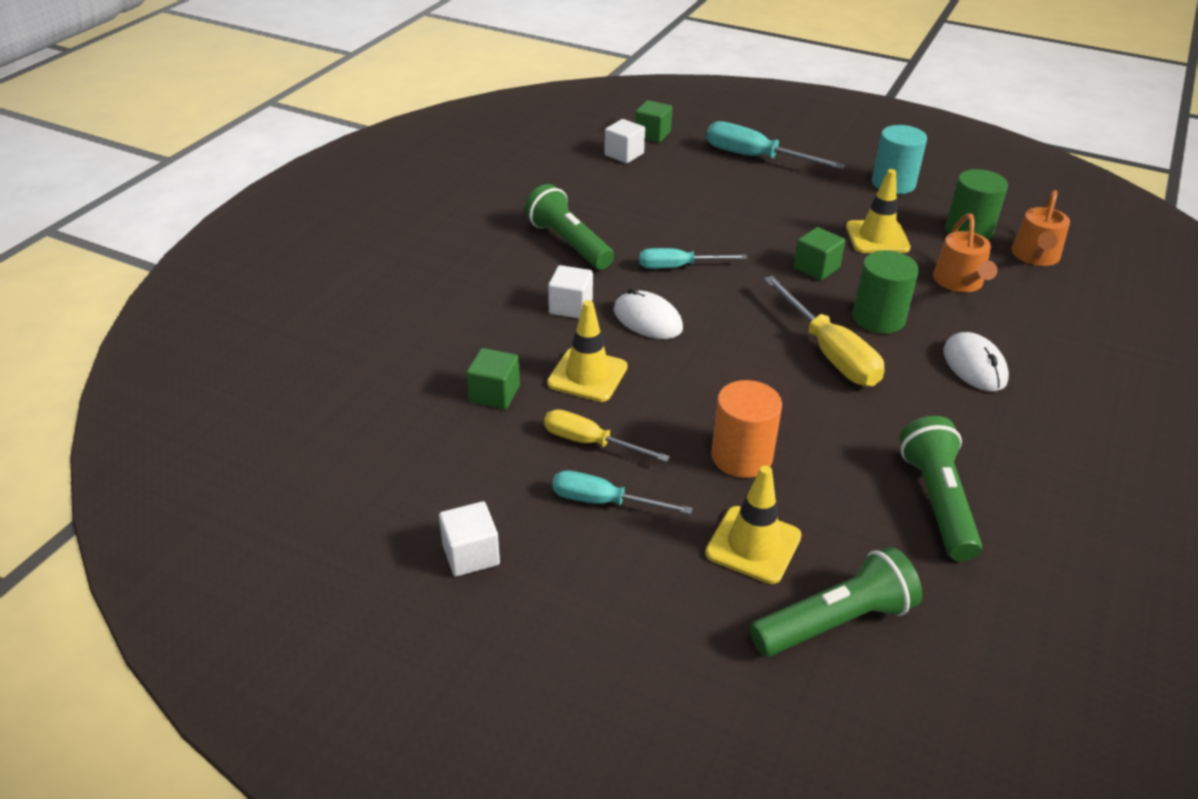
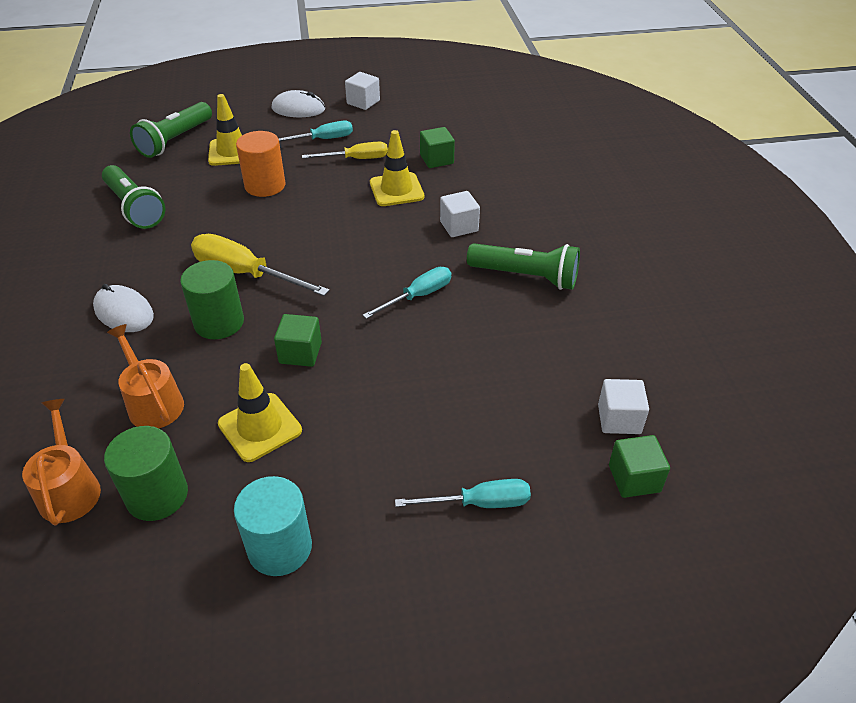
camera: 145 degrees right, 5 degrees up
white mouse [613,288,683,339] -> white mouse moved to [272,90,325,117]
turquoise screwdriver [706,121,845,169] -> turquoise screwdriver [395,479,531,508], size x0.64

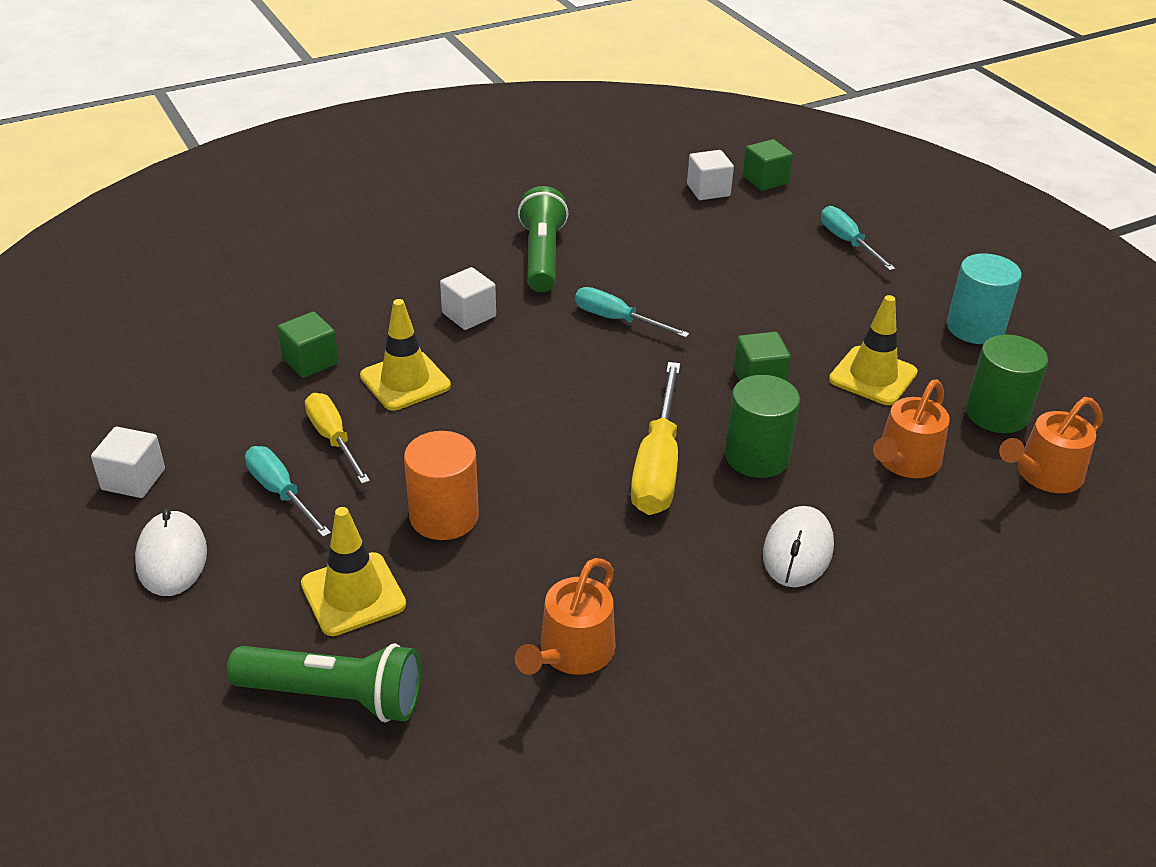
camera: 110 degrees left, 5 degrees down
green flashlight [102,165,165,229] -> orange watering can [515,558,616,675]

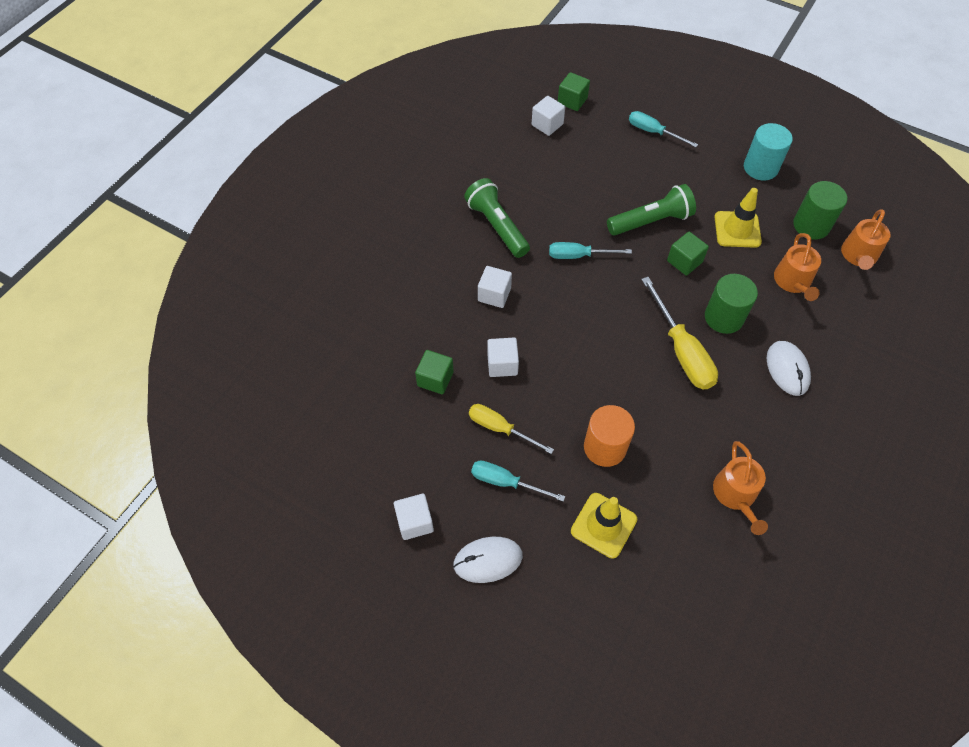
camera: 30 degrees left, 20 degrees up
white mouse [135,509,207,596] -> white mouse turned 60 degrees counterclockwise [453,537,523,583]
green flashlight [227,643,421,722] -> green flashlight moved to [607,184,696,235]
yellow traffic cone [360,299,451,411] -> white cube [487,338,519,377]

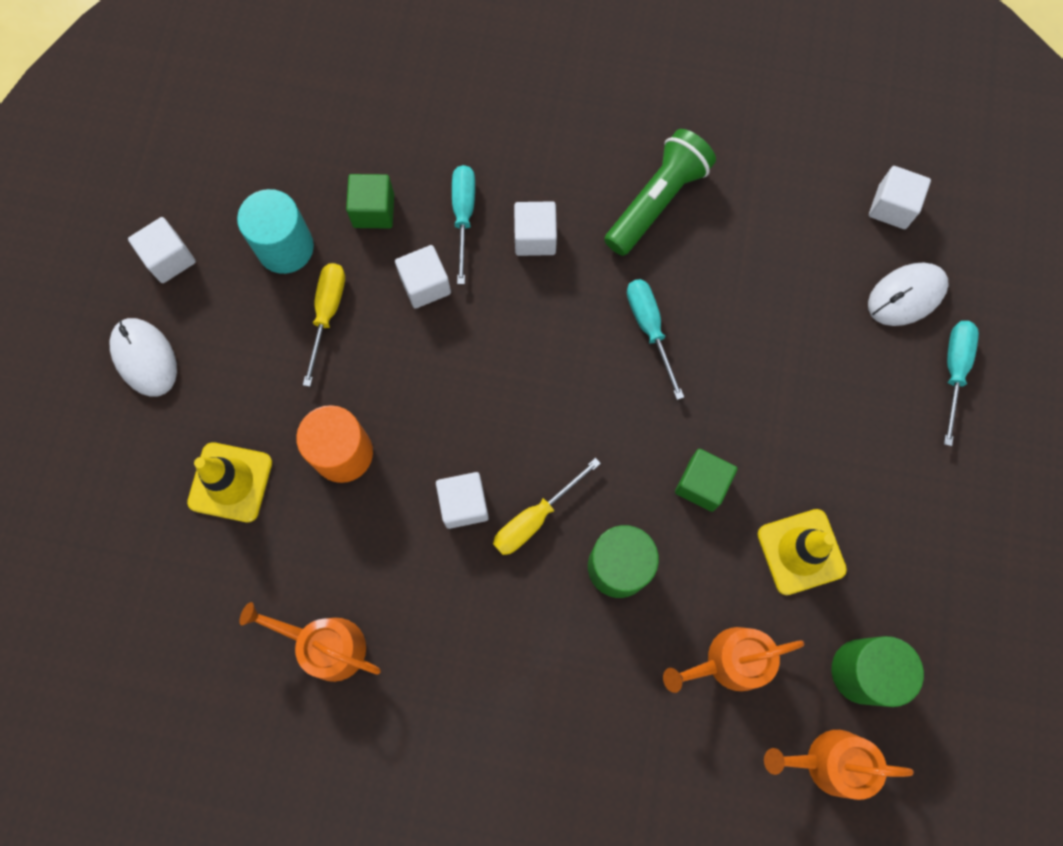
camera: 70 degrees right, 15 degrees up
turquoise screwdriver [471,460,565,502] -> turquoise screwdriver moved to [452,165,475,284]
green cube [558,72,590,111] -> none
green flashlight [607,184,696,235] -> none
yellow screwdriver [641,277,718,390] -> yellow screwdriver [493,458,601,555], size x0.64
orange watering can [713,441,768,535] -> orange watering can turned 45 degrees clockwise [239,602,381,682]
turquoise cylinder [744,123,793,180] -> turquoise cylinder moved to [237,189,314,274]
white mouse [767,341,811,396] -> white mouse moved to [868,262,949,326]
none -> white cube [436,472,489,529]

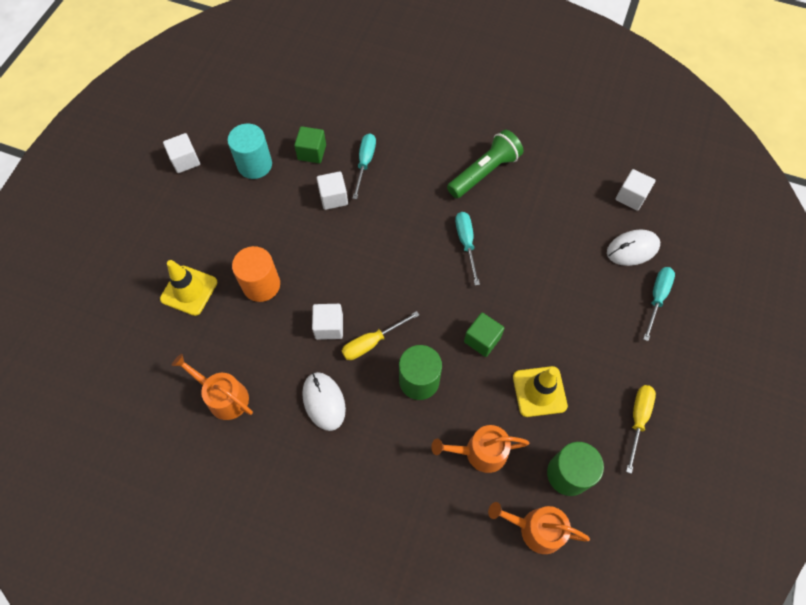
camera: 10 degrees right, 10 degrees down
white mouse [110,318,177,396] -> white mouse moved to [302,372,346,431]
yellow screwdriver [303,263,345,387] -> yellow screwdriver moved to [626,385,656,474]
white cube [514,201,557,256] -> none

